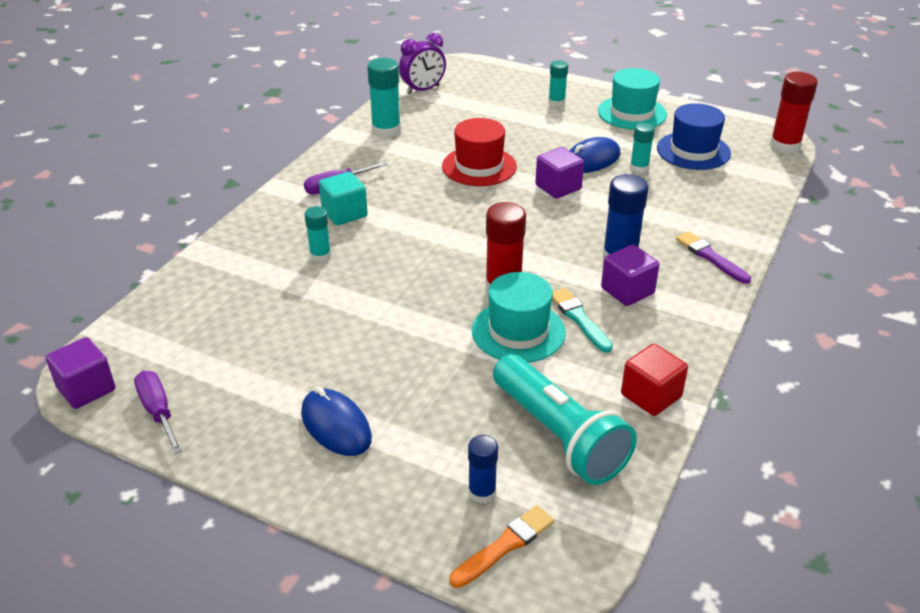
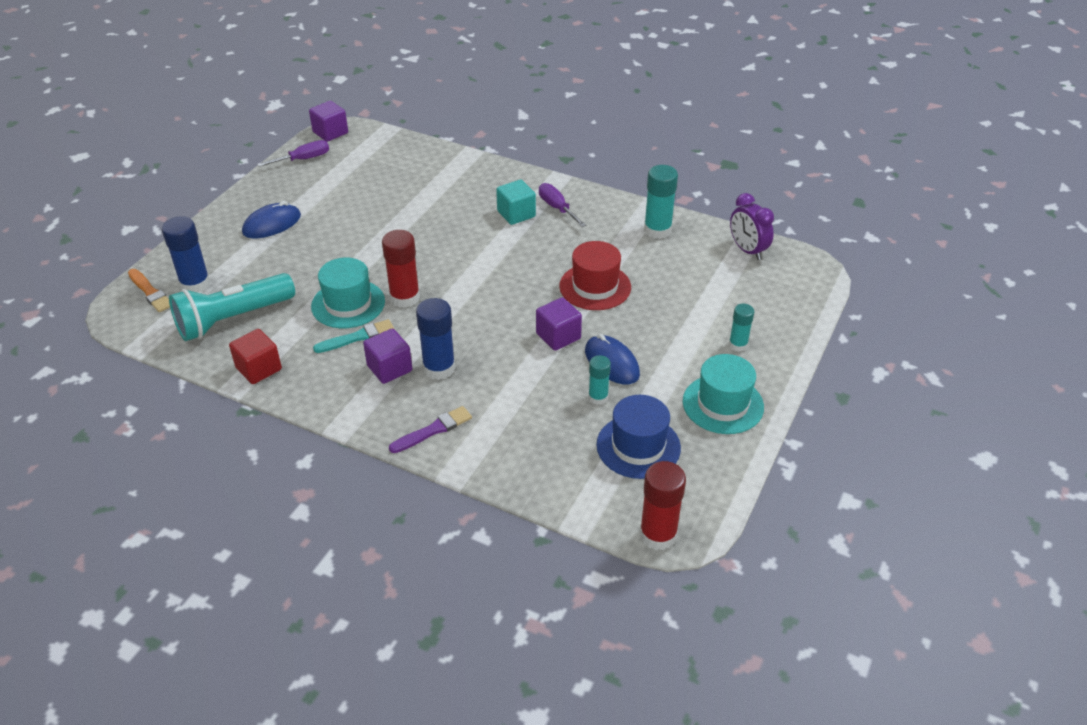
camera: 90 degrees right, 5 degrees up
turquoise glue stick [305,206,331,262] -> none
blue glue stick [468,435,498,503] -> blue glue stick [162,216,210,292], size x1.65

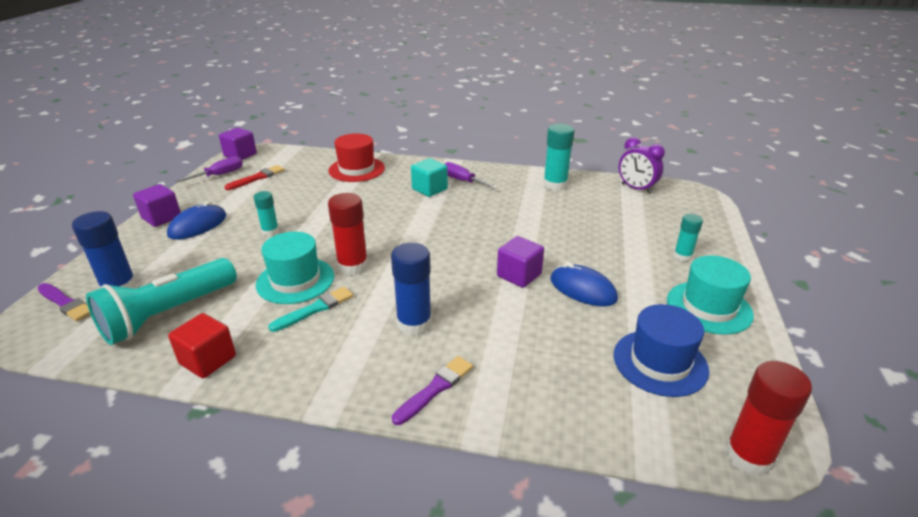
camera: 15 degrees left, 10 degrees down
orange brush [128,269,170,312] -> purple brush [37,283,90,321]
purple cube [363,328,412,384] -> purple cube moved to [133,184,181,227]
red hat [559,241,631,310] -> red hat moved to [328,133,385,182]
turquoise glue stick [588,355,611,405] -> turquoise glue stick moved to [253,191,279,236]
none -> red brush [225,165,285,190]

